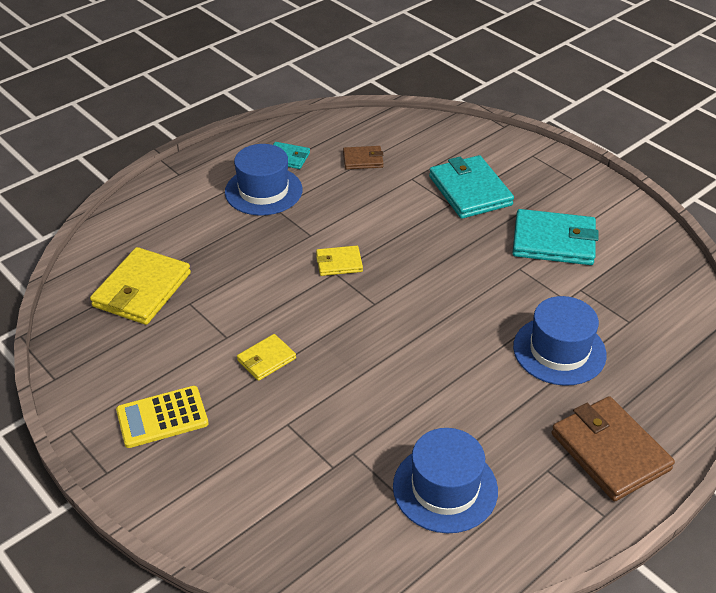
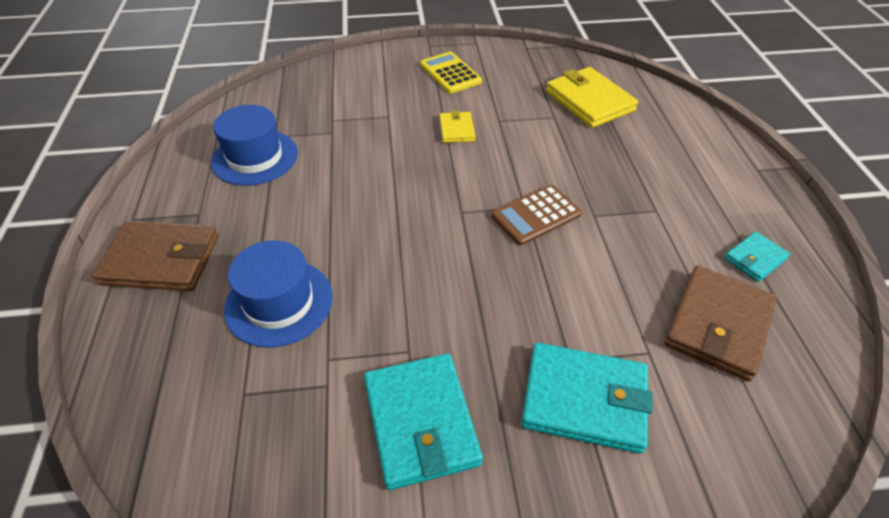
camera: 125 degrees right, 5 degrees up
yellow calculator [116,386,209,448] -> yellow calculator turned 45 degrees counterclockwise [420,52,482,93]
blue hat [225,144,303,215] -> none
yellow wallet [316,246,363,276] -> brown calculator [491,185,582,246]
brown wallet [343,146,383,169] -> brown wallet [664,265,777,382], size x1.88
turquoise wallet [513,209,598,265] -> turquoise wallet turned 60 degrees counterclockwise [364,353,483,490]

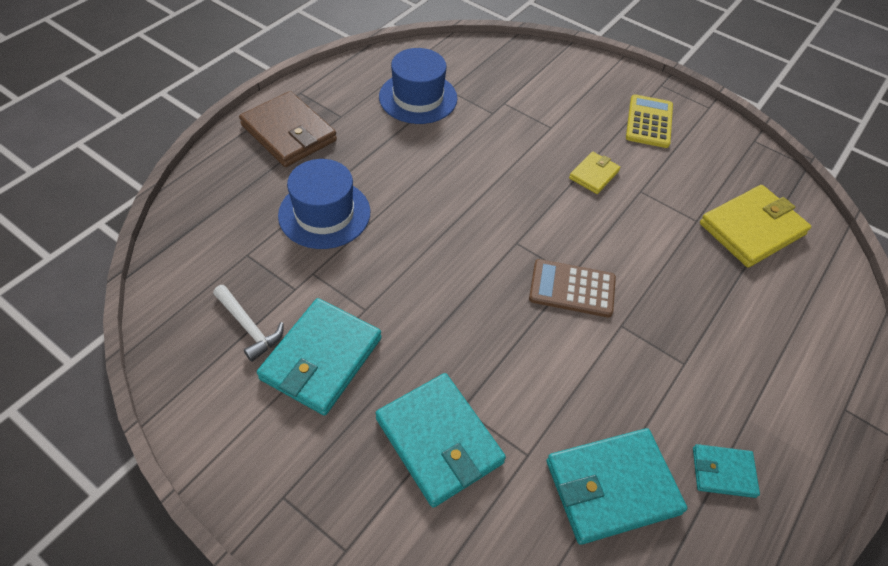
camera: 40 degrees right, 5 degrees up
yellow wallet [546,67,638,128] -> yellow wallet turned 45 degrees clockwise [700,185,811,268]
brown wallet [664,265,777,382] -> turquoise wallet [546,428,687,545]
none -> white hammer [213,285,284,362]

